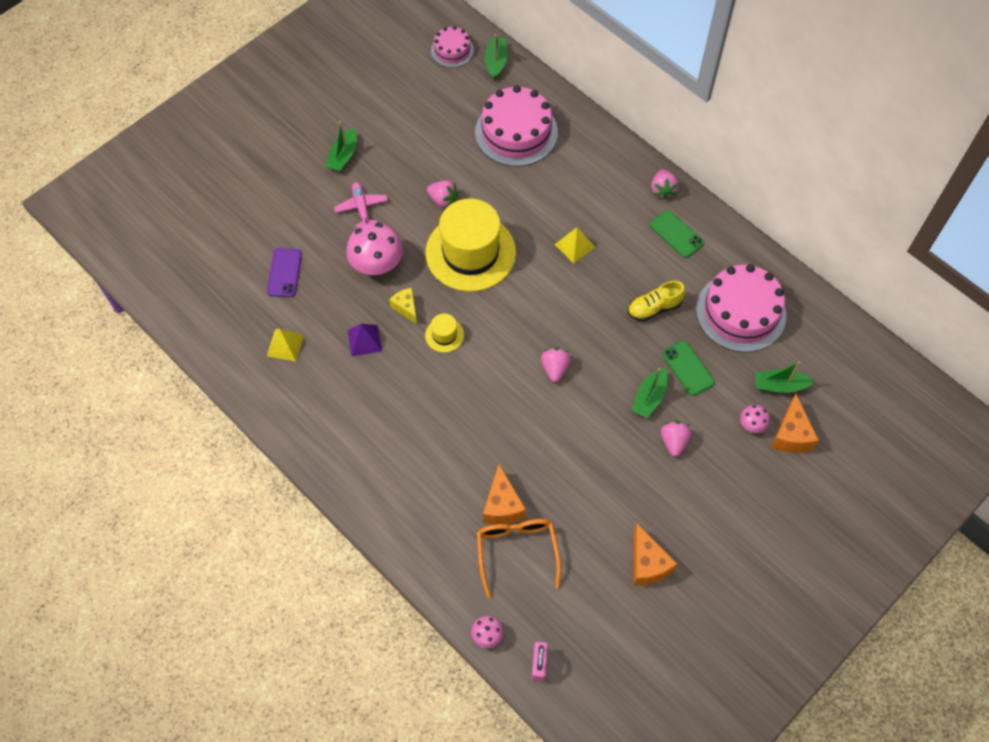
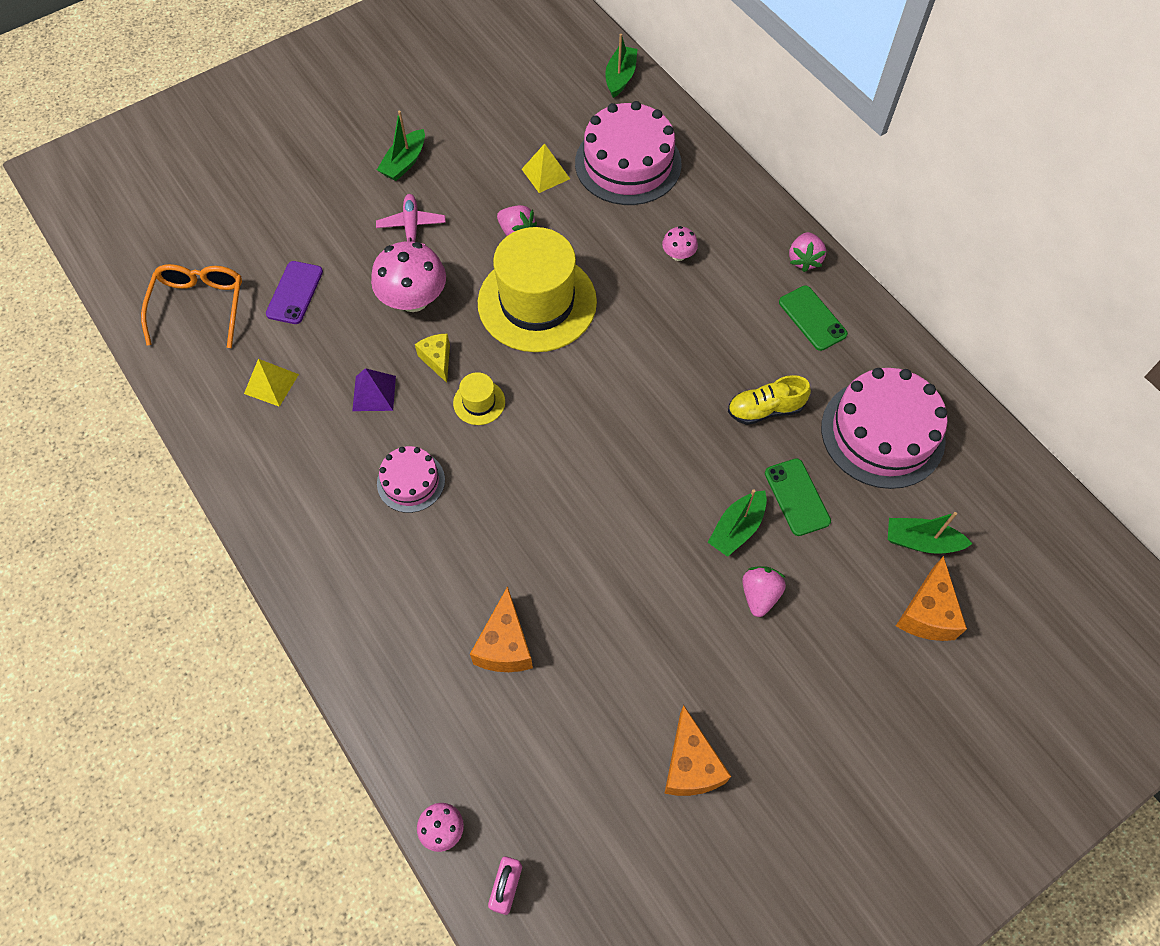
camera: 10 degrees right, 0 degrees up
pink cake [431,26,474,68] -> pink cake moved to [377,446,445,513]
orange glasses [477,519,561,598] -> orange glasses moved to [141,264,242,348]
pink strawberry [541,347,571,382] -> none
yellow pyramid [554,228,595,263] -> yellow pyramid moved to [522,144,570,193]
pink mushroom [740,405,770,433] -> pink mushroom moved to [662,226,698,261]

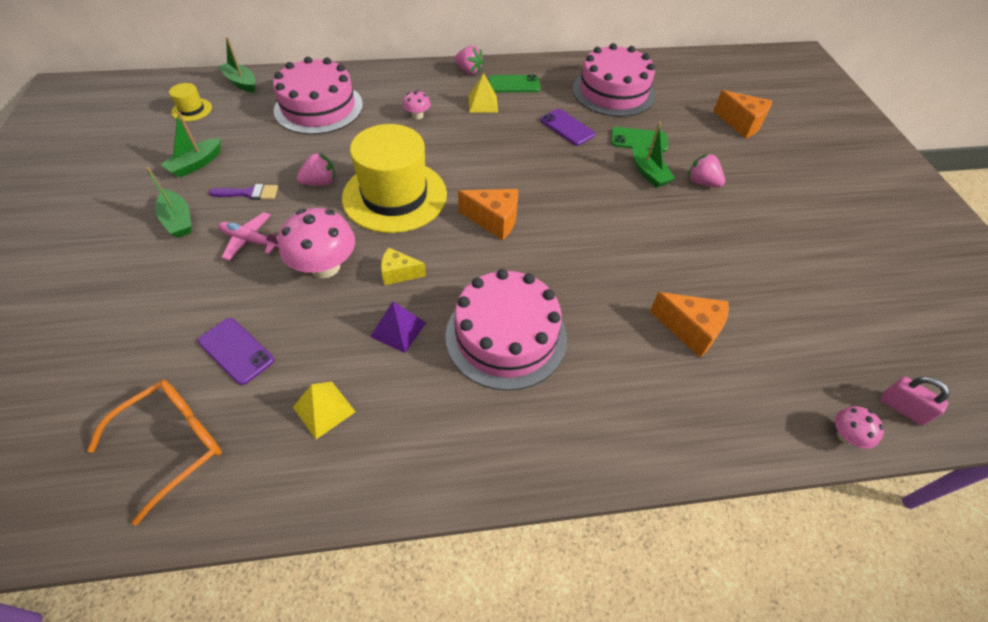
camera: 65 degrees left, 10 degrees down
orange glasses [141,264,242,348] -> orange glasses turned 105 degrees clockwise [87,380,222,525]
pink cake [377,446,445,513] -> pink cake [445,269,567,391], size x1.85
yellow hat [453,372,505,425] -> yellow hat moved to [169,83,212,121]
yellow pyramid [522,144,570,193] -> yellow pyramid moved to [469,73,498,113]
orange cheese [664,705,731,796] -> orange cheese moved to [458,189,518,240]
yellow shoe [728,375,811,425] -> purple phone [540,109,595,146]
green boat [888,512,973,554] -> green boat moved to [161,112,221,178]
none -> purple brush [208,184,278,200]

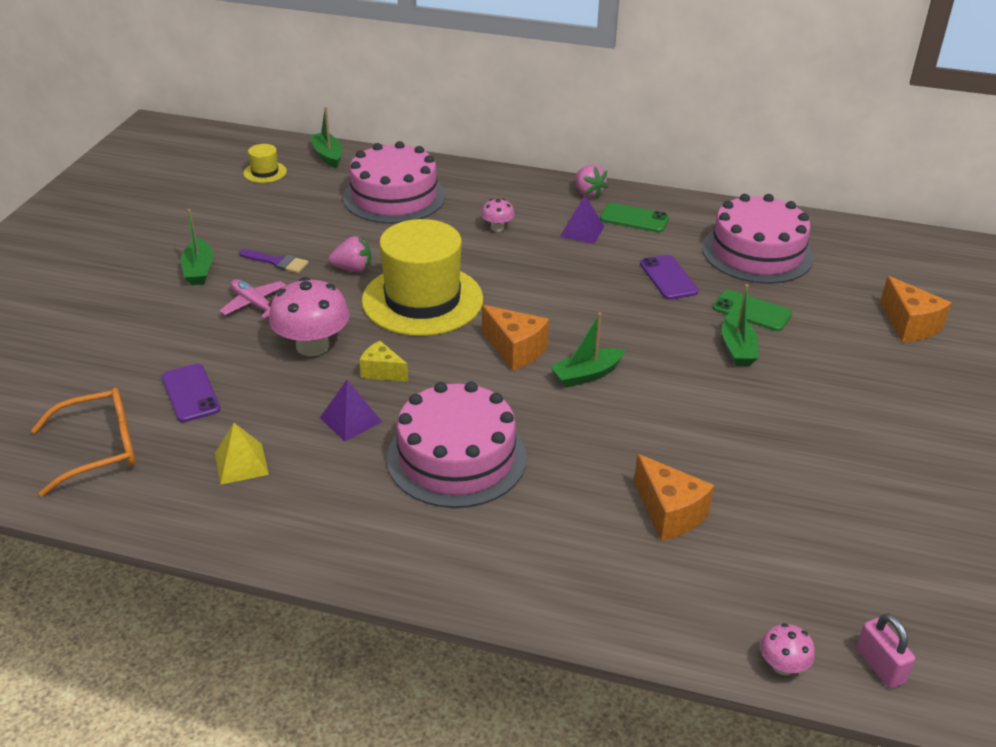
camera: 25 degrees right, 15 degrees down
green boat [161,112,221,178] -> green boat moved to [550,312,625,388]
yellow pyramid [469,73,498,113] -> purple pyramid [560,195,604,244]
pink strawberry [688,153,725,187] -> none

